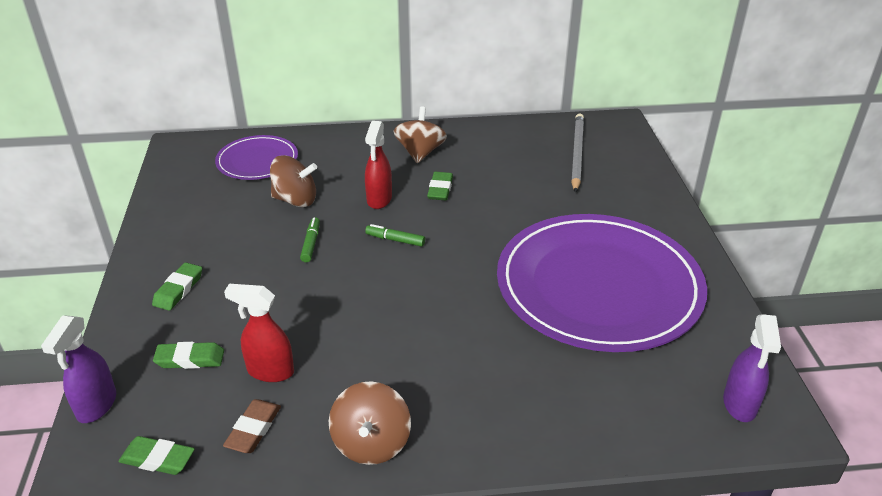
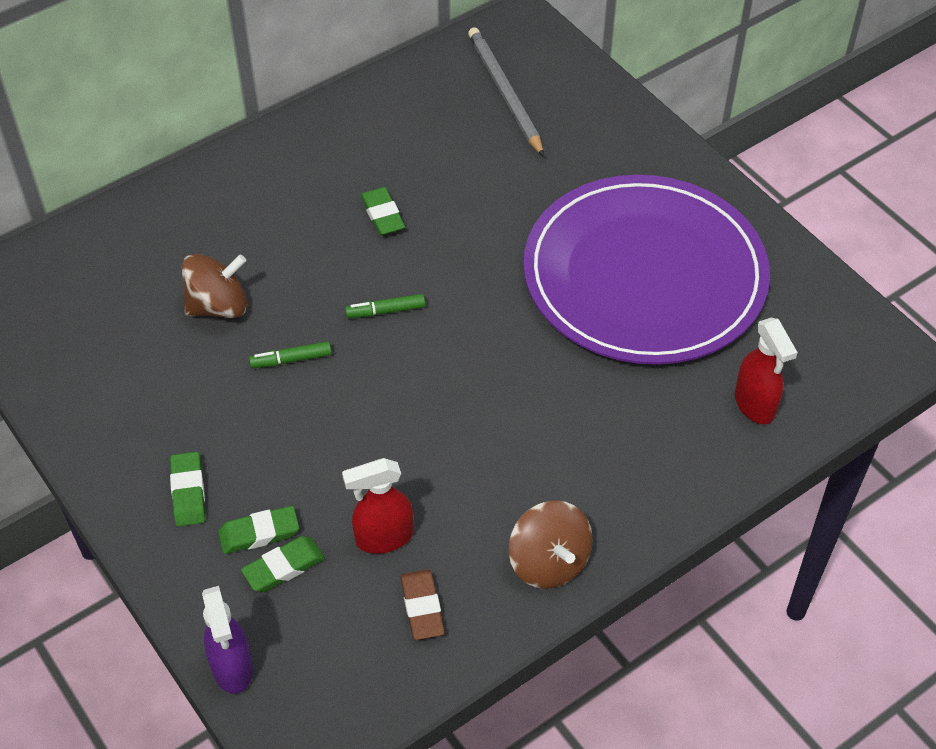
camera: 30 degrees left, 15 degrees up
green eraser [118,436,195,475] -> green eraser moved to [218,506,299,554]
purple plate [215,135,298,180] -> none
green marker [300,217,320,262] -> green marker turned 75 degrees counterclockwise [249,341,332,368]
red spray bottle [365,121,392,209] -> red spray bottle moved to [735,318,798,424]
brown spinning top [394,107,447,163] -> none
purple spray bottle [723,314,781,422] -> none

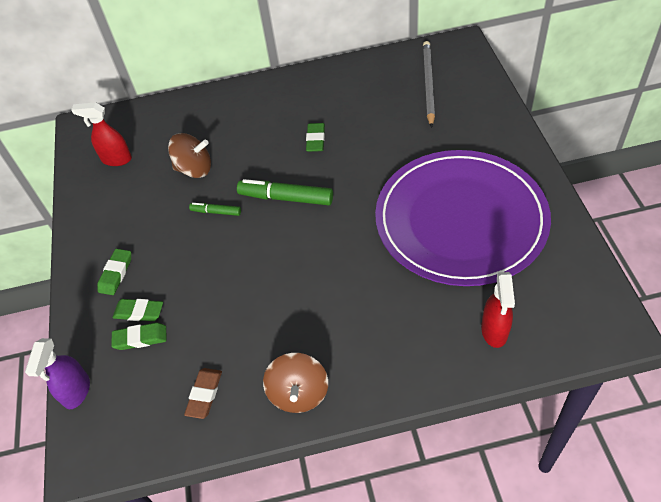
camera: 30 degrees right, 0 degrees up
red spray bottle [342,458,413,554] -> red spray bottle moved to [71,102,132,166]
green marker [345,294,425,318] -> green marker [237,179,333,205], size x1.86

